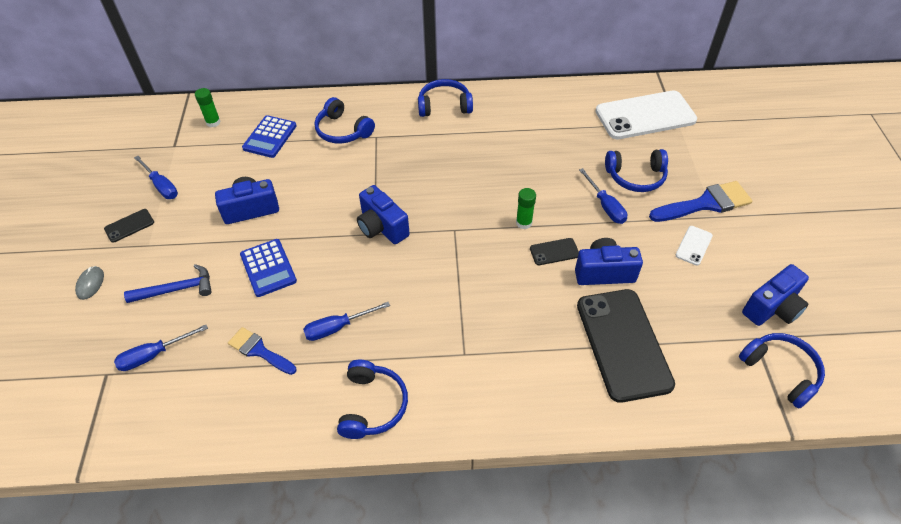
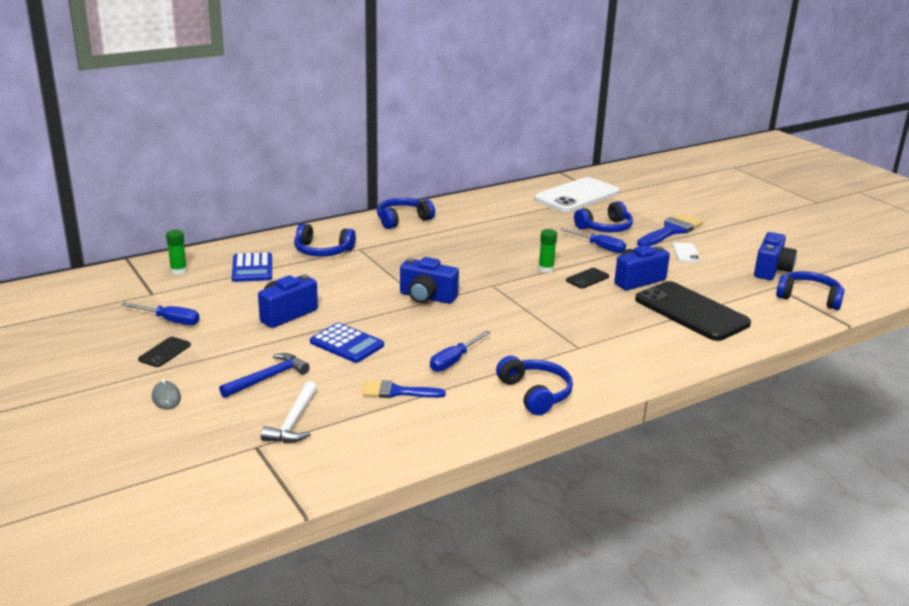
camera: 30 degrees left, 25 degrees down
blue screwdriver [114,325,208,371] -> white hammer [261,381,317,443]

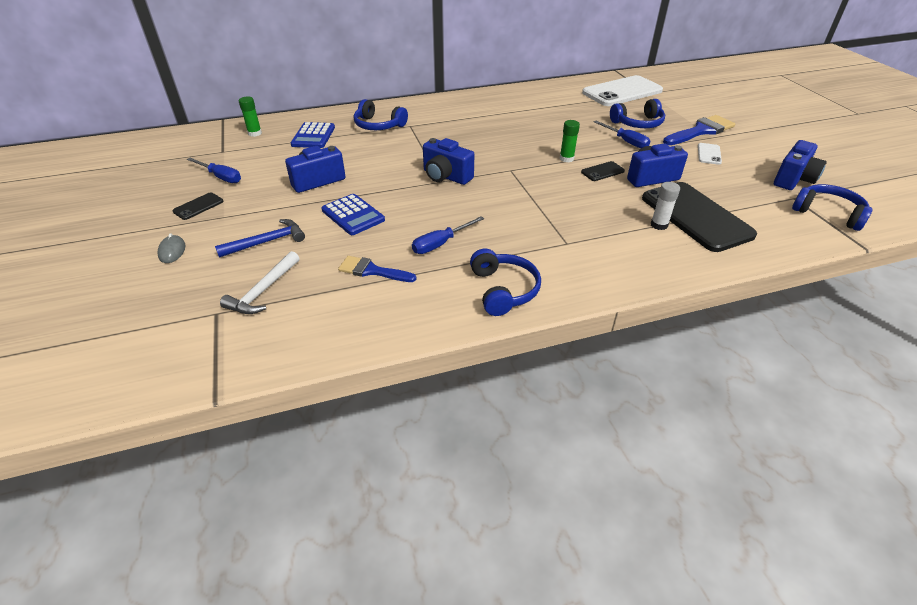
camera: 15 degrees right, 15 degrees up
blue headphones [377,198,435,229] -> none
none -> white glue stick [650,182,680,230]

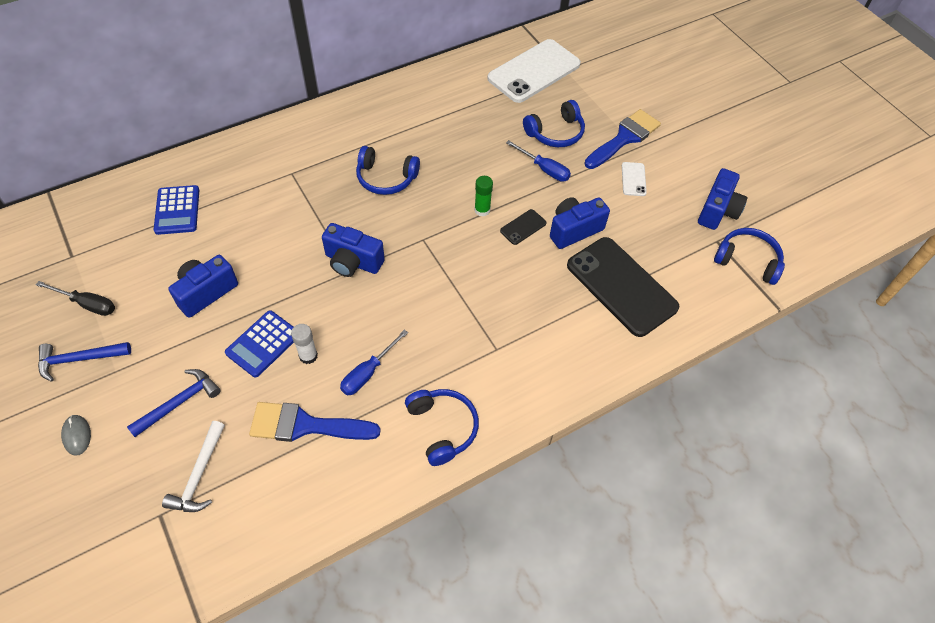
camera: 15 degrees left, 15 degrees up
black phone [173,192,223,220] -> blue hammer [38,342,131,381]
blue screwdriver [187,157,241,183] -> black screwdriver [36,281,115,316]
green glue stick [239,97,262,137] -> none
blue calculator [321,194,385,235] -> blue calculator turned 90 degrees clockwise [225,310,294,378]
blue brush [338,256,417,282] -> blue brush [249,402,381,442], size x1.56
blue headphones [354,99,408,130] -> blue headphones moved to [356,146,420,195]
white glue stick [650,182,680,230] -> white glue stick moved to [291,324,318,364]

